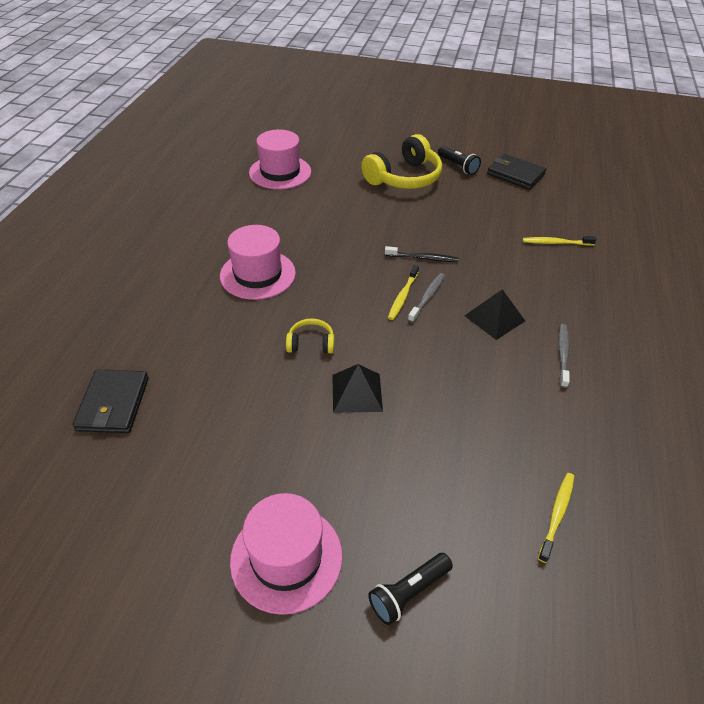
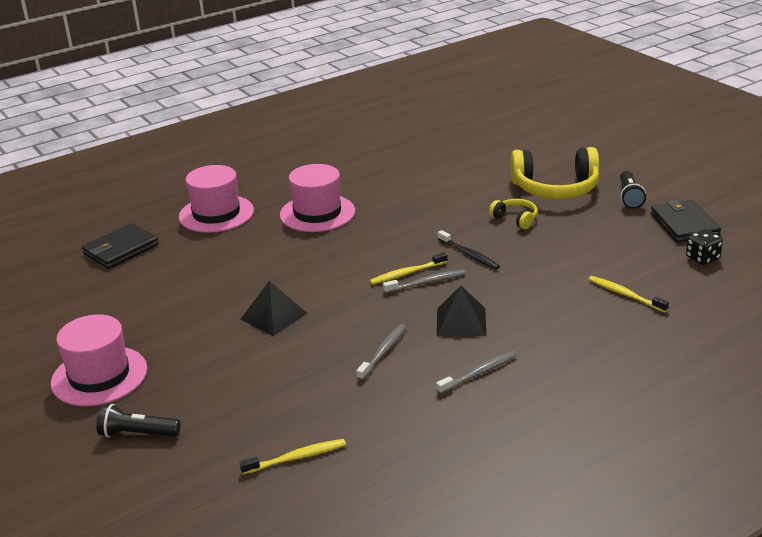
camera: 45 degrees right, 15 degrees down
pink hat [249,130,311,189] -> pink hat moved to [179,165,254,233]
yellow headphones [286,318,334,354] -> yellow headphones moved to [489,199,538,229]
none -> grey toothbrush [356,324,406,381]
none -> black dice [686,229,723,265]

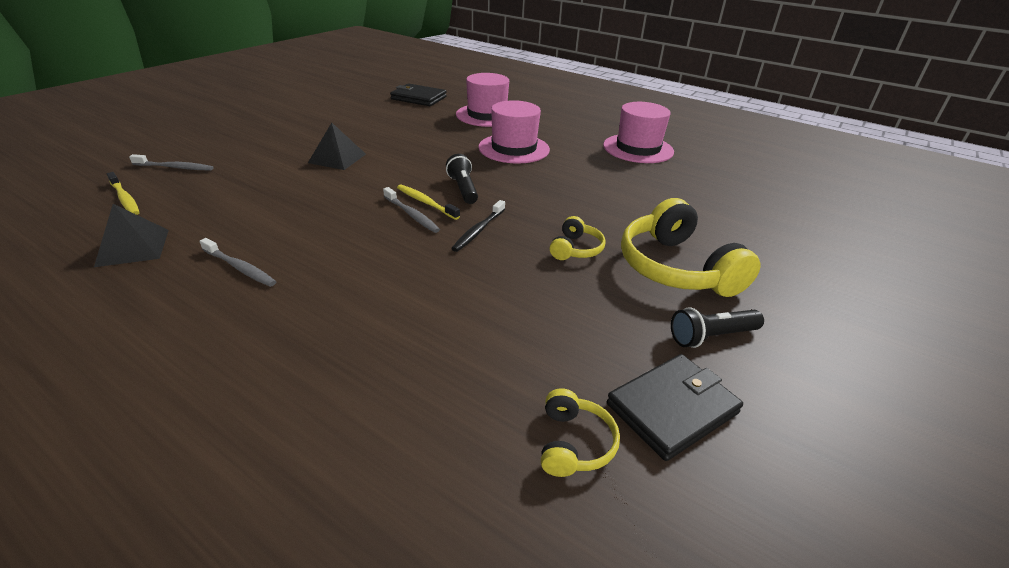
camera: 65 degrees right, 5 degrees up
pink hat [51,315,147,406] -> pink hat moved to [603,102,674,163]
black flashlight [96,404,180,437] -> black flashlight moved to [446,154,478,204]
grey toothbrush [356,324,406,381] -> grey toothbrush moved to [129,154,213,171]
black pyramid [437,286,486,336] -> black pyramid moved to [94,204,169,267]
yellow toothbrush [588,276,669,313] -> none
black dice [686,229,723,265] -> yellow headphones [541,389,620,477]

